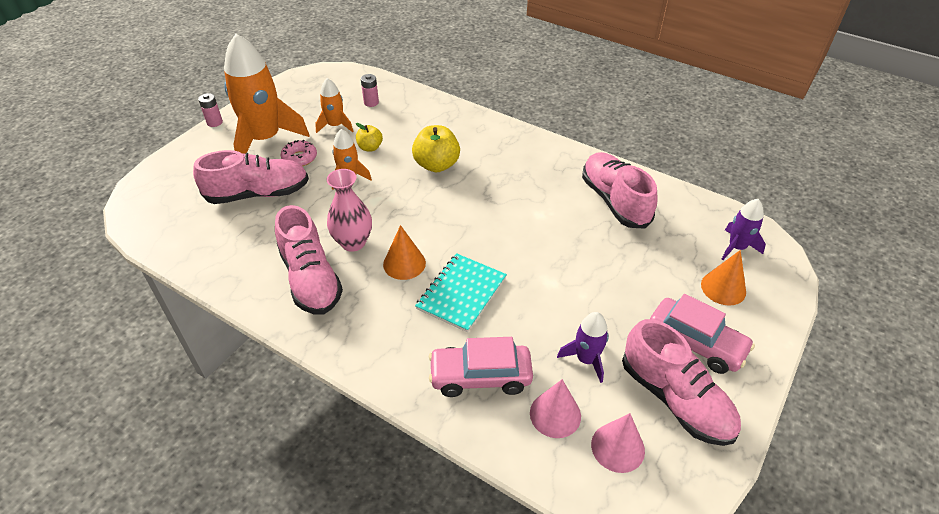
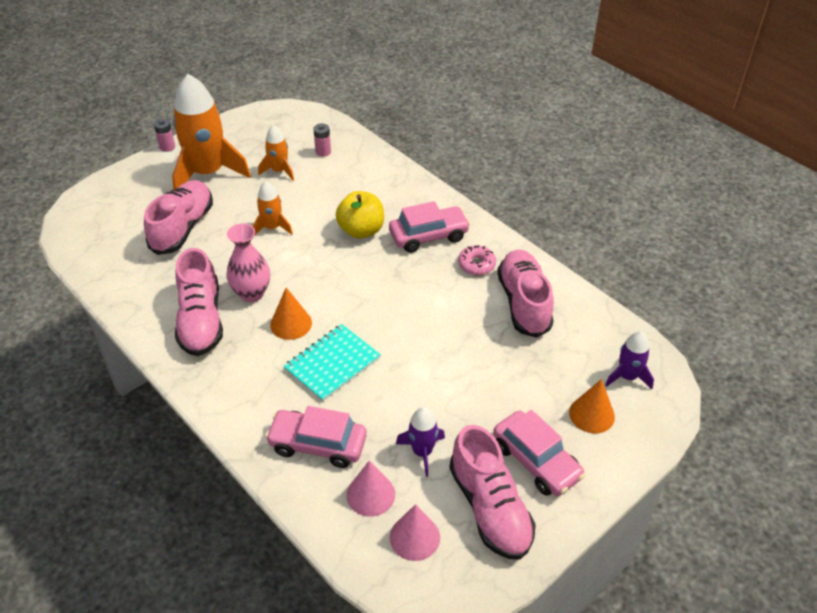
camera: 15 degrees right, 0 degrees up
pink shoe [193,150,309,204] -> pink shoe turned 75 degrees counterclockwise [144,180,213,255]
pink donut [280,140,317,166] -> pink donut moved to [458,245,496,275]
yellow apple [356,123,383,152] -> none
none -> pink car [389,201,470,253]

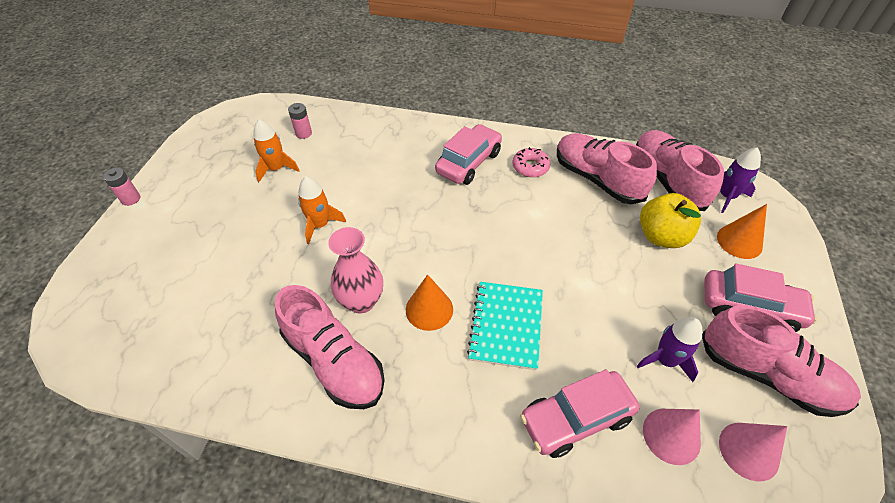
camera: 35 degrees left, 5 degrees up
pink shoe [144,180,213,255] -> pink shoe moved to [636,130,724,211]
orange rocket [172,74,251,190] -> none
yellow apple [336,191,384,239] -> yellow apple moved to [640,193,701,248]

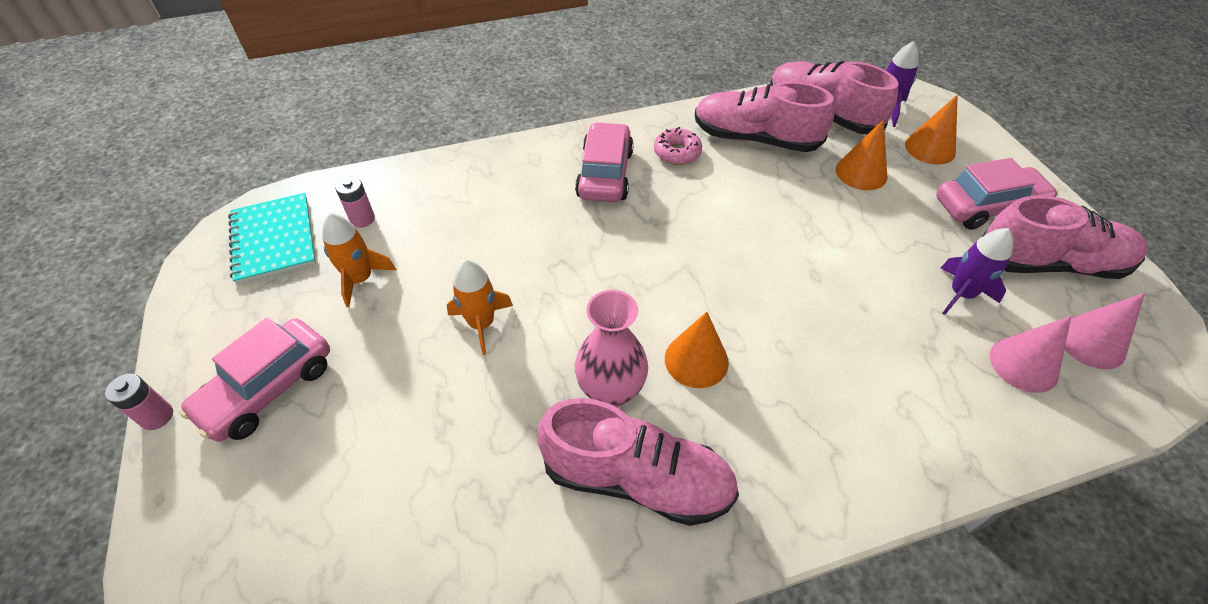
camera: 30 degrees left, 0 degrees up
turquoise notebook [467,282,543,370] -> turquoise notebook moved to [228,193,316,284]
pink car [520,369,640,458] -> pink car moved to [179,317,330,442]
yellow apple [640,193,701,248] -> orange cone [836,119,887,190]

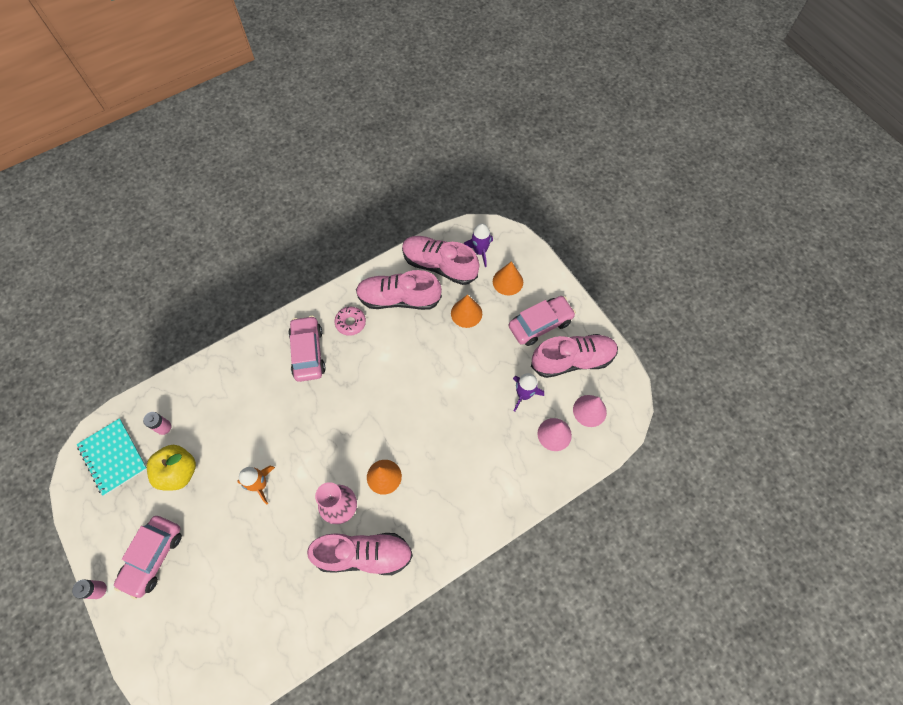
camera: 15 degrees left, 15 degrees up
orange rocket [322,213,396,307] -> yellow apple [147,445,196,491]

